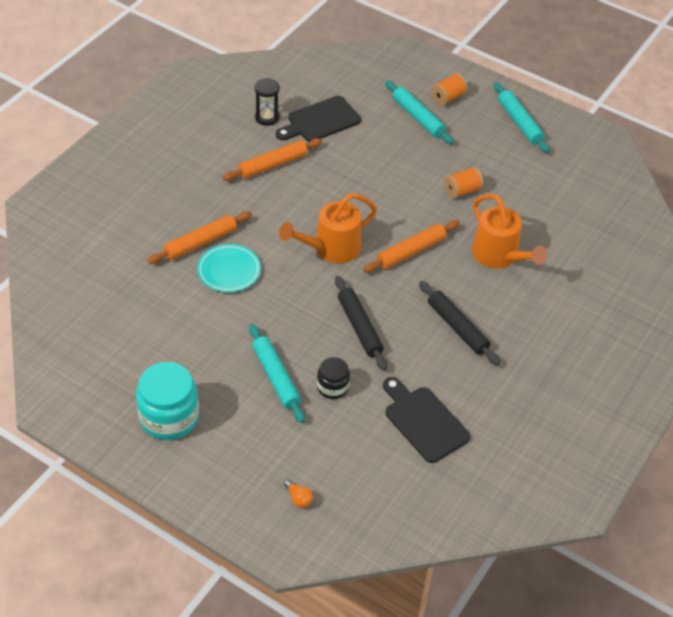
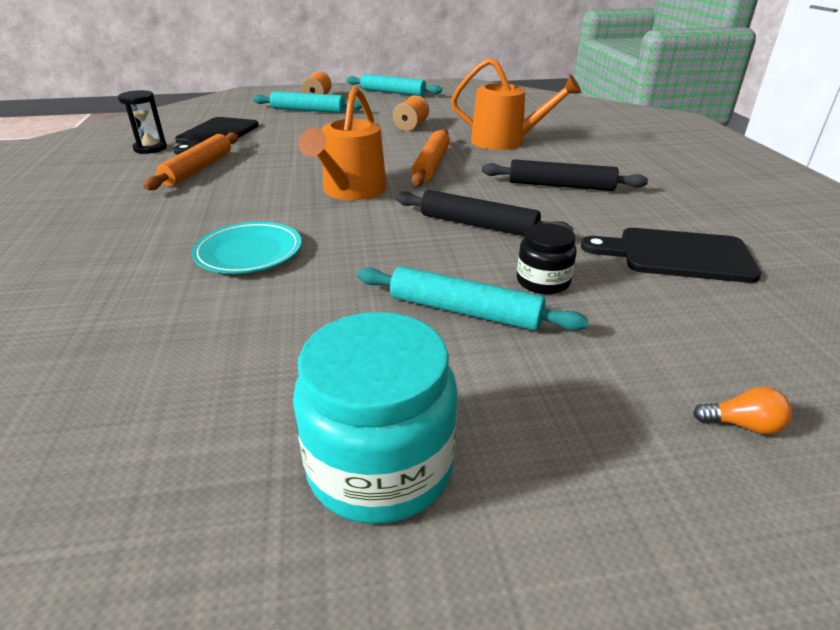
camera: 40 degrees left, 15 degrees down
orange rolling pin [147,211,252,264] -> none

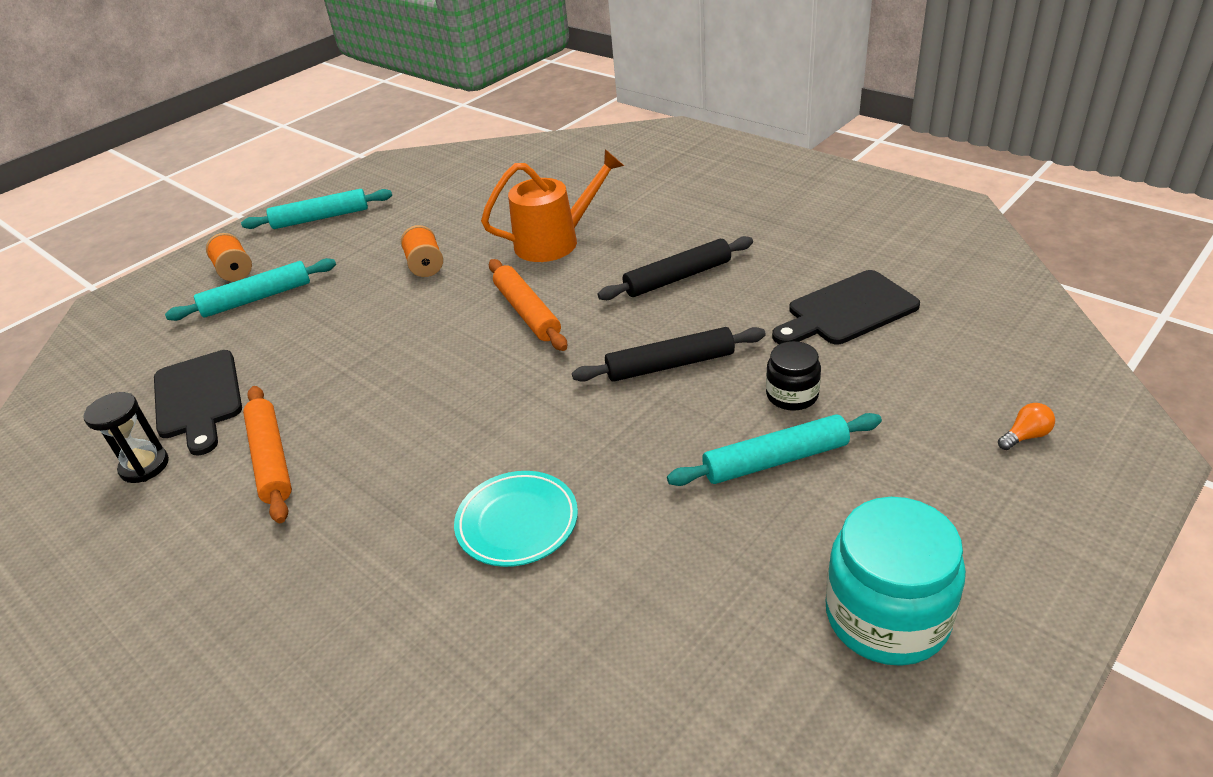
camera: 35 degrees left, 5 degrees up
orange watering can [298,86,387,200] -> none

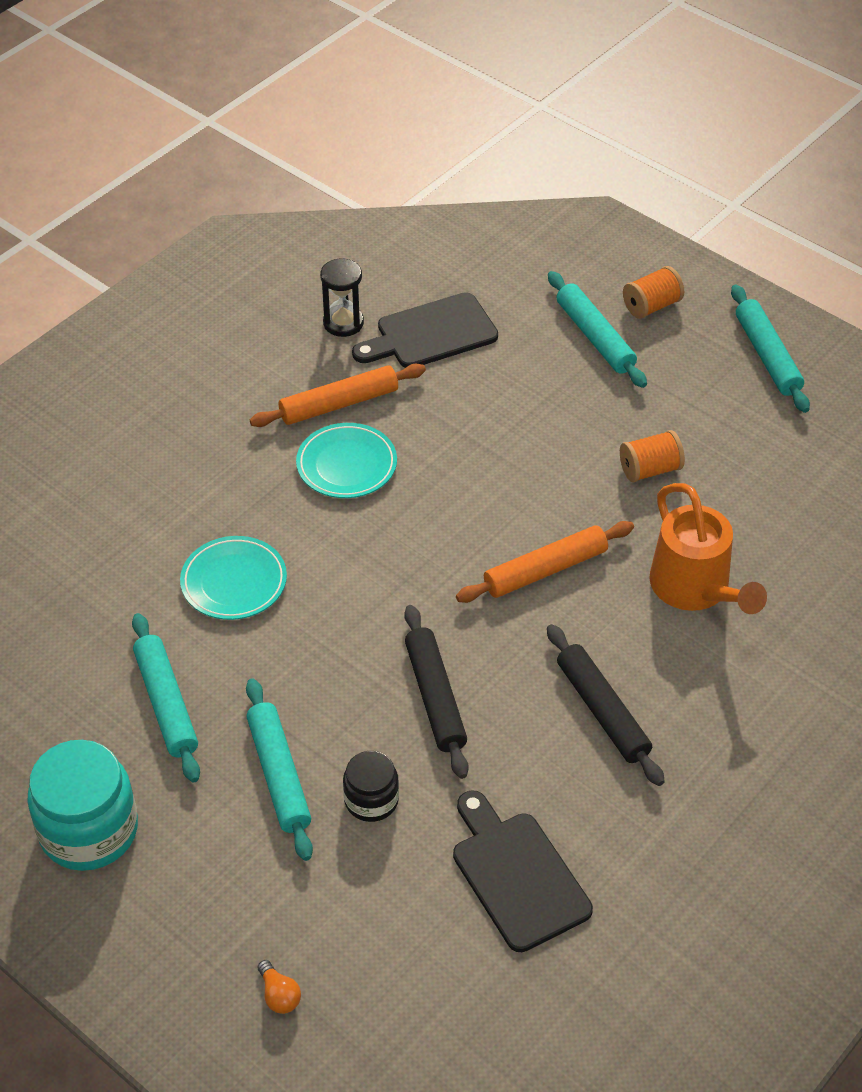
camera: 85 degrees right, 10 degrees up
none -> turquoise rolling pin [132,613,200,782]
none -> turquoise plate [296,423,397,498]

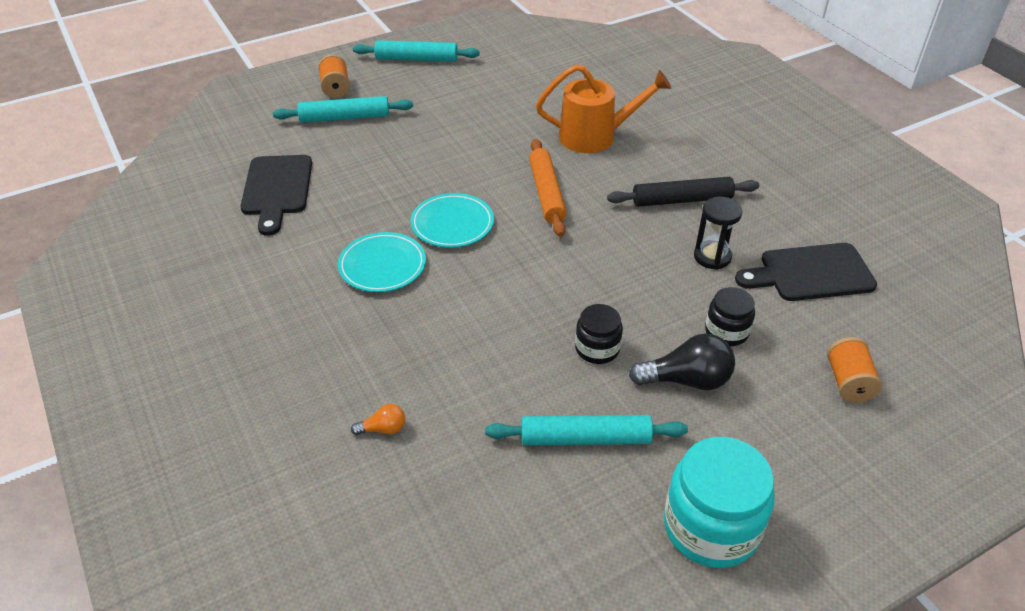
camera: 70 degrees left, 5 degrees down
turquoise plate [180,536,287,620] -> turquoise plate moved to [410,193,494,248]
turquoise rolling pin [246,678,313,861] -> black light bulb [629,333,735,390]
orange rolling pin [250,364,426,427] -> none
orange light bulb [258,960,301,1014] -> orange light bulb moved to [351,404,405,435]
black hourglass [320,258,364,337] -> black hourglass moved to [694,197,743,270]
black rolling pin [404,605,469,779] -> none
orange spool [620,430,685,482] -> orange spool moved to [827,337,882,403]
none -> black jar [575,304,623,364]

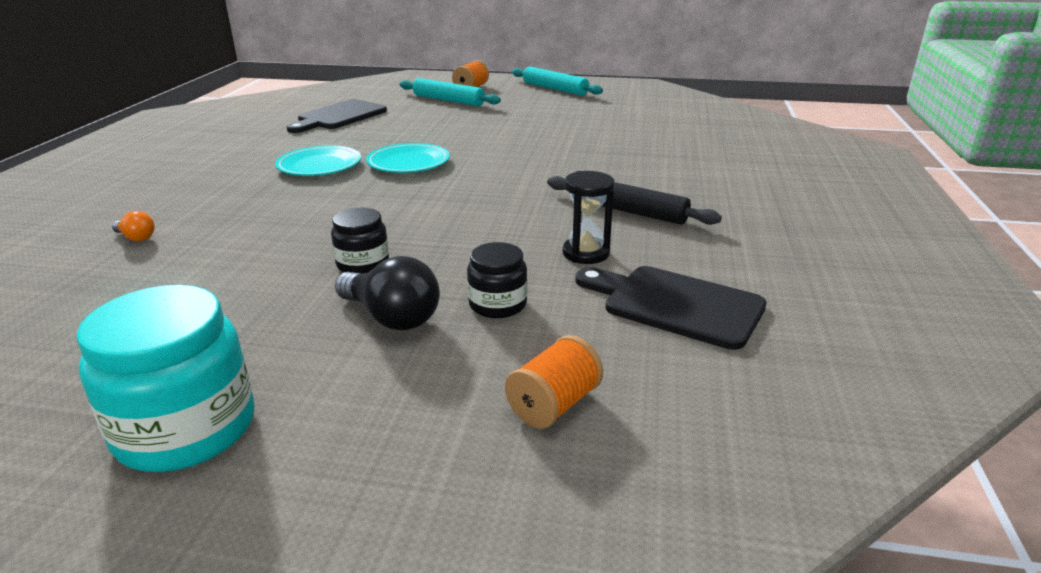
camera: 40 degrees right, 15 degrees down
turquoise rolling pin [485,415,688,445] -> none
orange rolling pin [529,139,567,237] -> none
orange watering can [536,64,671,153] -> none

